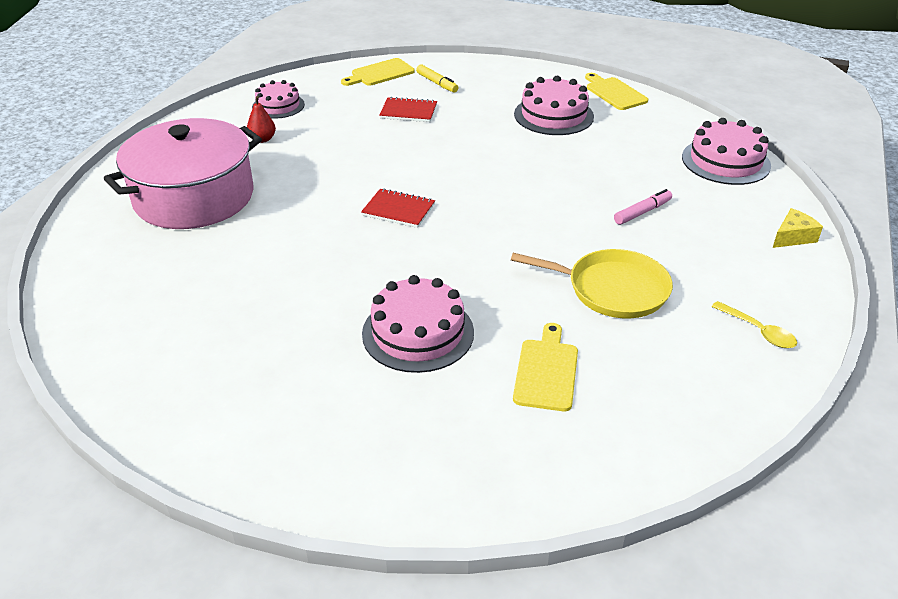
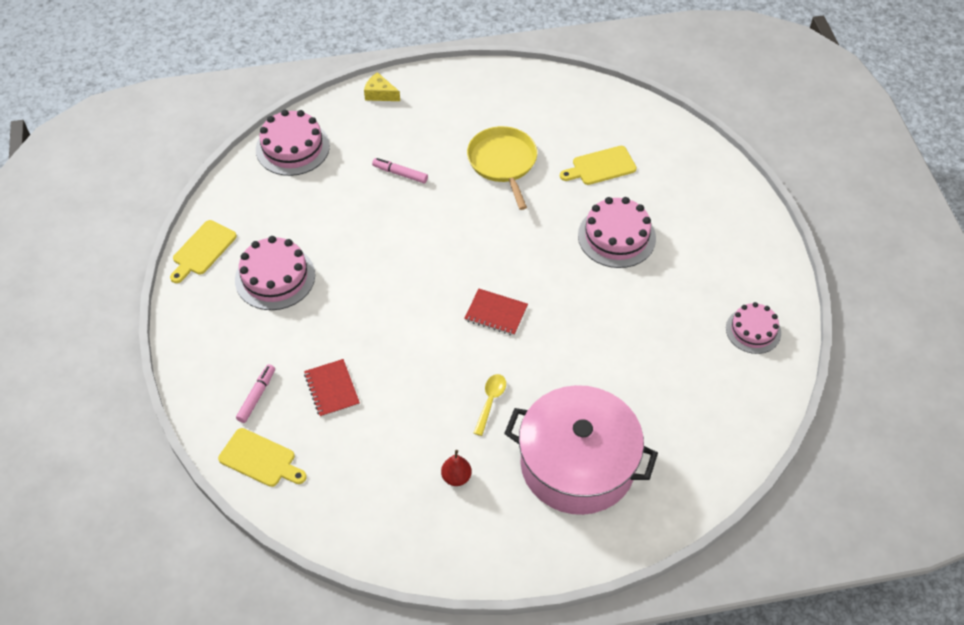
camera: 120 degrees left, 15 degrees up
pink cake [252,80,305,119] -> pink cake moved to [726,302,781,354]
red notebook [361,188,435,228] -> red notebook turned 60 degrees counterclockwise [464,289,528,336]
yellow marker [416,64,459,93] -> pink marker [236,364,275,423]
yellow spoon [711,301,797,348] -> yellow spoon moved to [474,374,506,436]

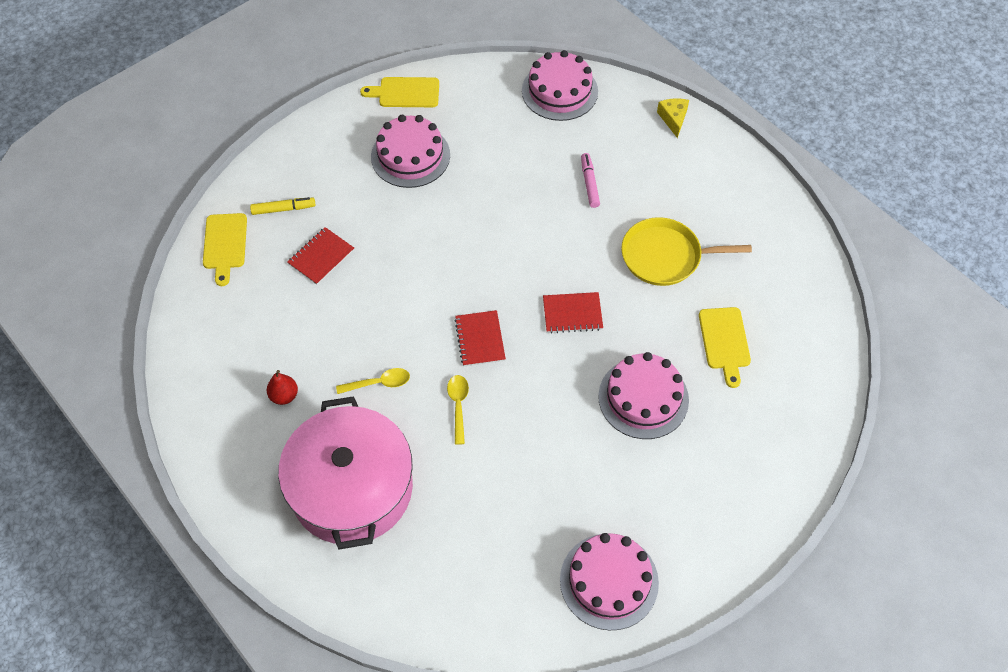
camera: 60 degrees right, 5 degrees up
pink marker [236,364,275,423] -> yellow marker [250,197,315,215]
yellow pan [467,126,537,210] -> yellow pan turned 135 degrees counterclockwise [621,217,752,286]
yellow cutting board [560,146,637,185] -> yellow cutting board turned 135 degrees counterclockwise [699,307,751,388]
pink cake [726,302,781,354] -> pink cake [560,533,659,630], size x1.50
none -> yellow spoon [447,375,469,445]
none -> red notebook [543,292,603,334]

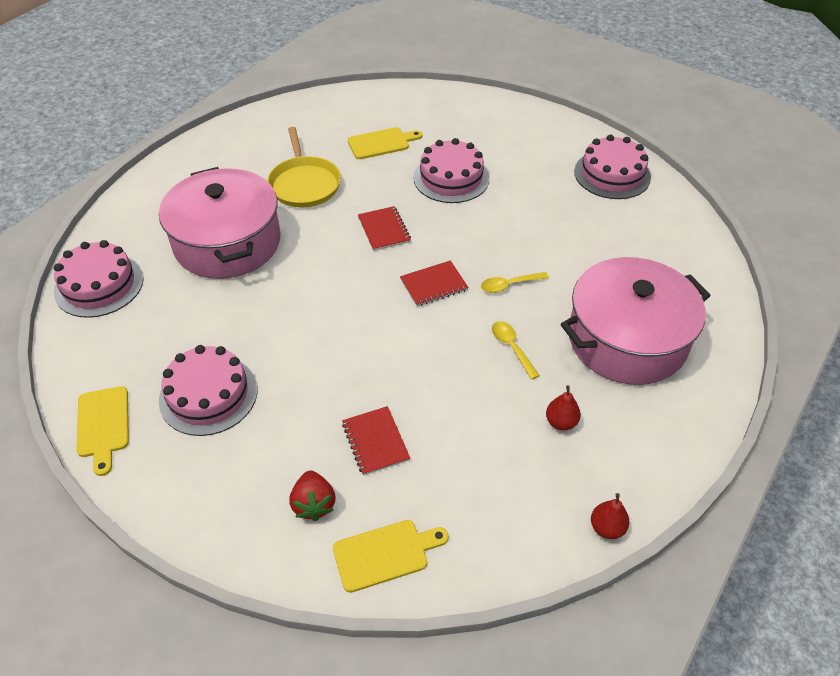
camera: 105 degrees left, 10 degrees down
yellow marker [250,197,315,215] -> red strawberry [289,471,336,521]
red notebook [287,227,354,285] -> red notebook turned 45 degrees clockwise [342,406,410,476]
pink marker [581,153,600,208] -> pink pot [159,167,280,279]
yellow cheese [657,98,689,138] -> none
none -> red pear [591,493,629,539]

